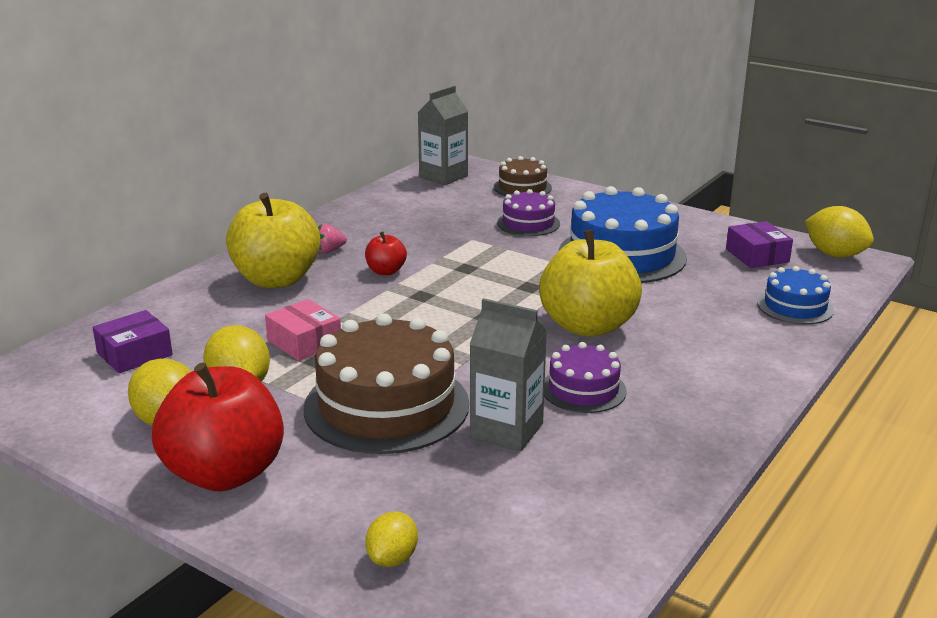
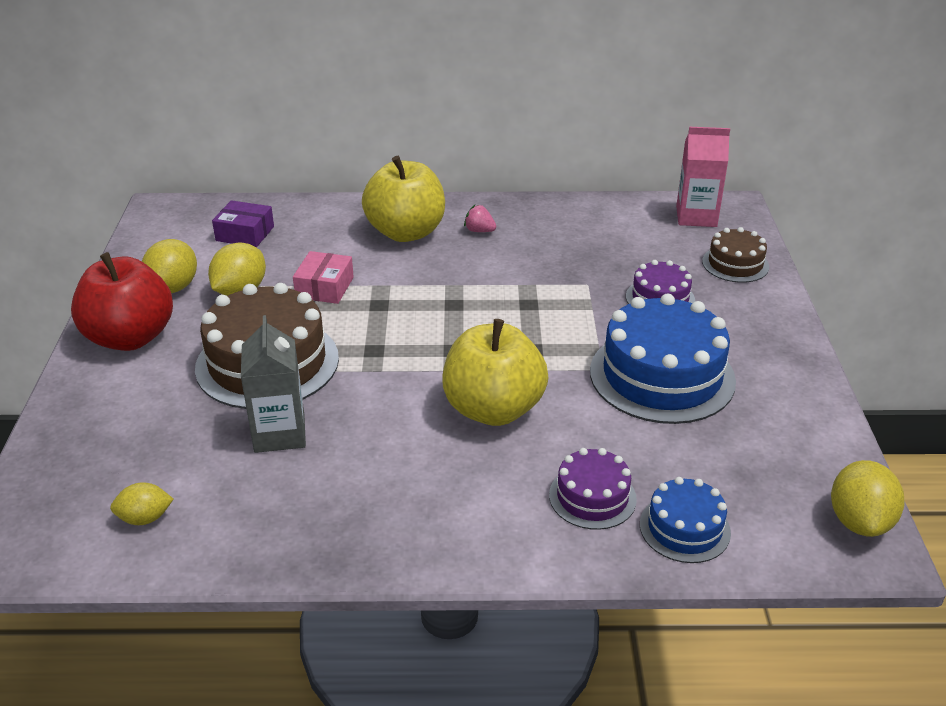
camera: 55 degrees right, 10 degrees up
red apple [365,232,407,275] -> none
yellow lemon [365,511,418,567] -> yellow lemon moved to [110,482,173,525]
grey carton [417,86,468,185] -> pink carton [676,127,730,227]
purple cake [544,342,627,413] -> purple cake moved to [549,448,637,530]
purple box [726,221,793,268] -> none

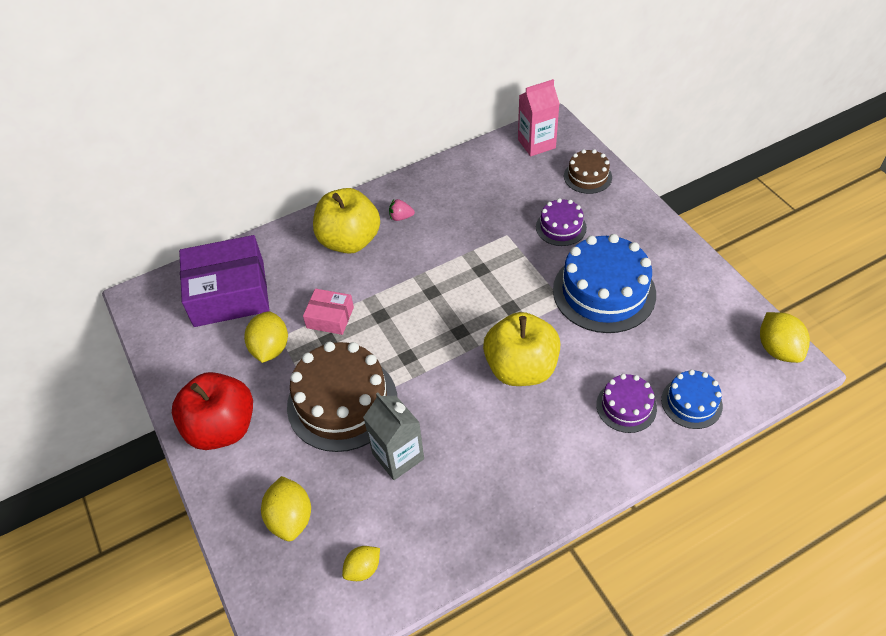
camera: 25 degrees left, 15 degrees up
yellow lemon [142,239,197,293] -> yellow lemon moved to [261,476,311,541]
purple box [212,200,274,247] -> purple box [179,235,269,327], size x2.00
pink box [293,251,354,304] -> pink box turned 60 degrees counterclockwise [303,289,354,335]

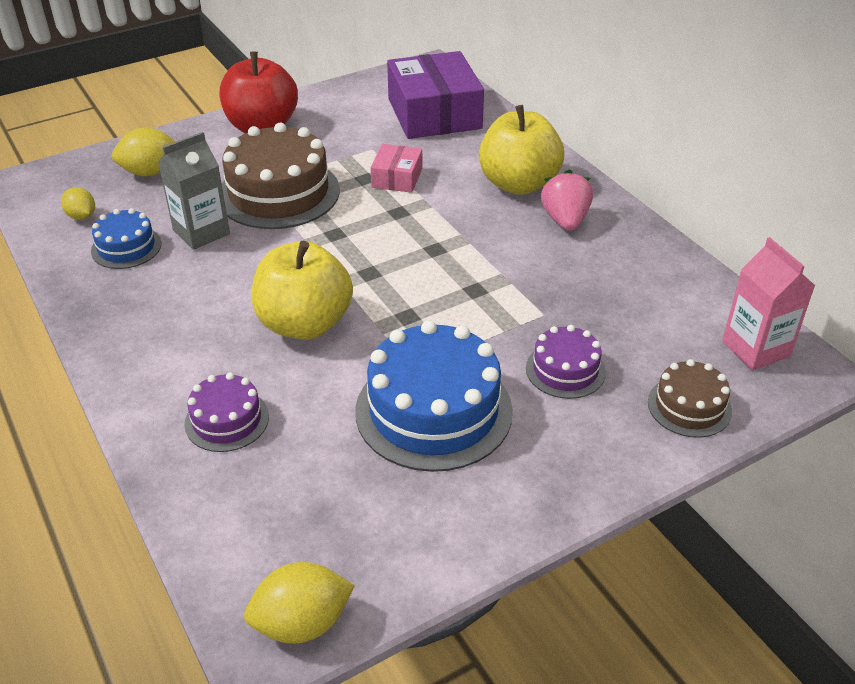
camera: 85 degrees right, 10 degrees down
yellow lemon [244,311,288,363] -> none
pink strawberry [389,199,415,221] -> pink strawberry [541,169,593,231], size x1.76
blue cake [661,370,723,429] -> blue cake moved to [91,208,162,269]

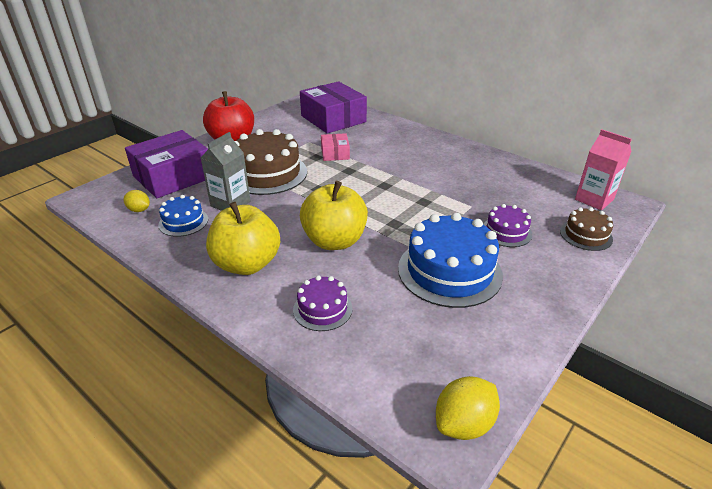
camera: 20 degrees left, 5 degrees down
yellow lemon [112,127,176,176] -> purple box [125,130,208,198]
yellow apple [479,105,564,195] -> yellow apple moved to [206,202,280,275]
pink strawberry [541,169,593,231] -> none

